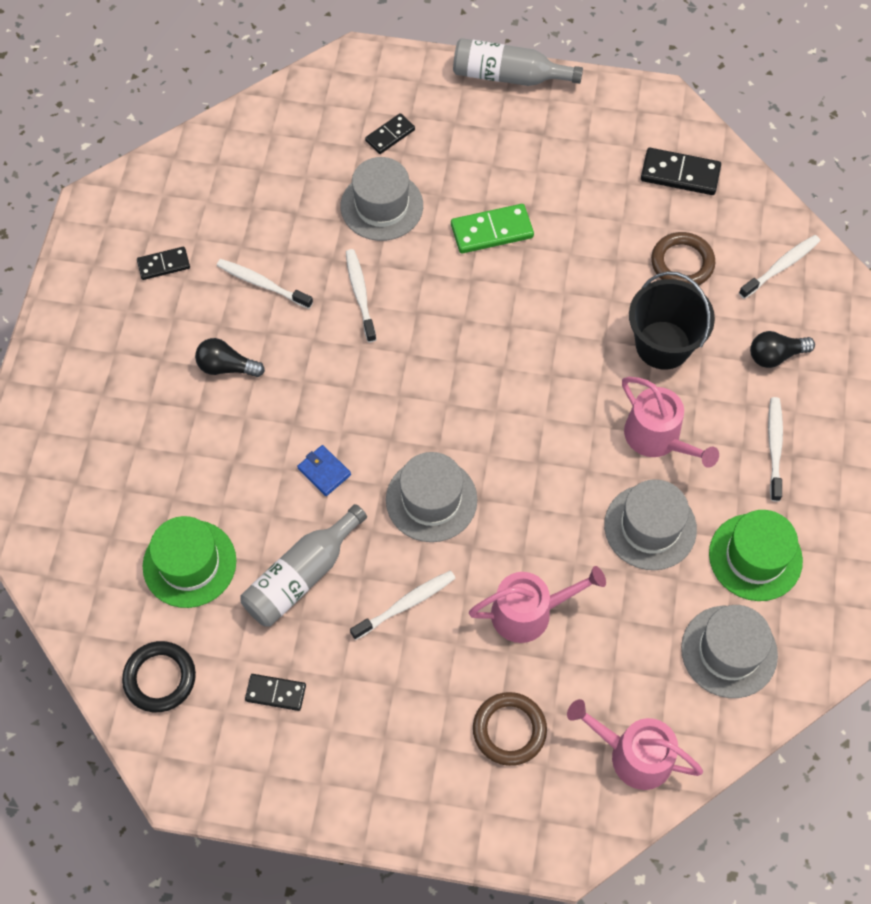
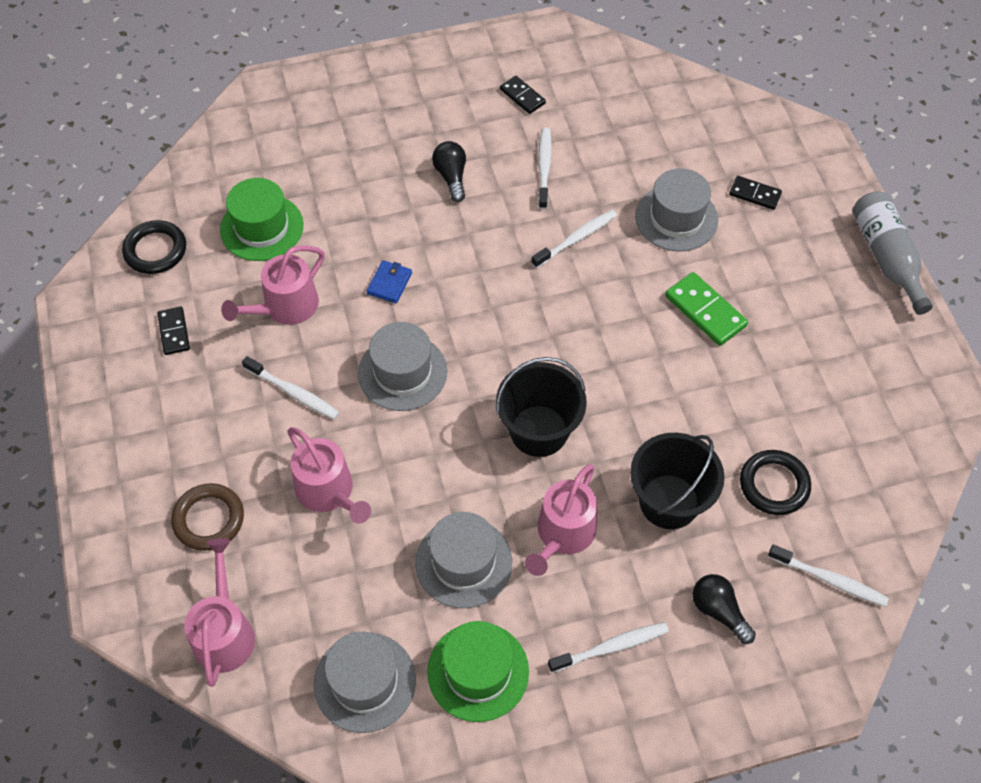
camera: 65 degrees right, 5 degrees down
grey bottle [240,504,367,627] -> pink watering can [221,245,325,325]
black domino [641,148,721,195] -> none
brown ring [651,232,715,286] -> black ring [740,450,811,515]
none -> black bucket [496,357,587,457]

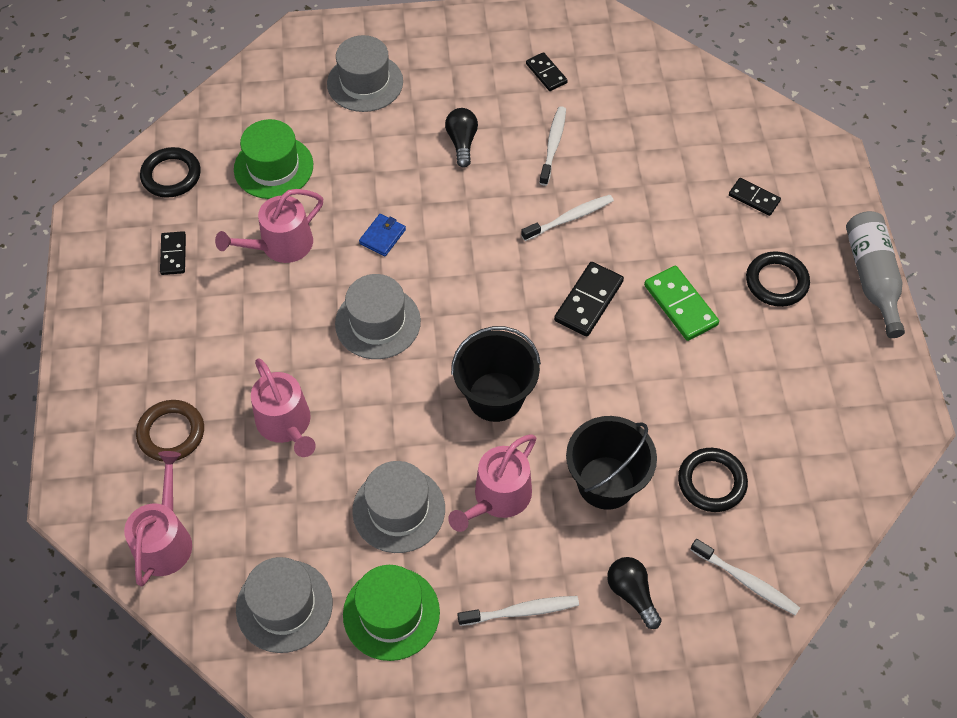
camera: 10 degrees right, 0 degrees up
white toothbrush [242,356,340,420] -> none
grey hat [635,168,718,252] -> grey hat moved to [327,35,403,112]
none -> black domino [554,262,624,336]
none -> black ring [746,251,810,307]

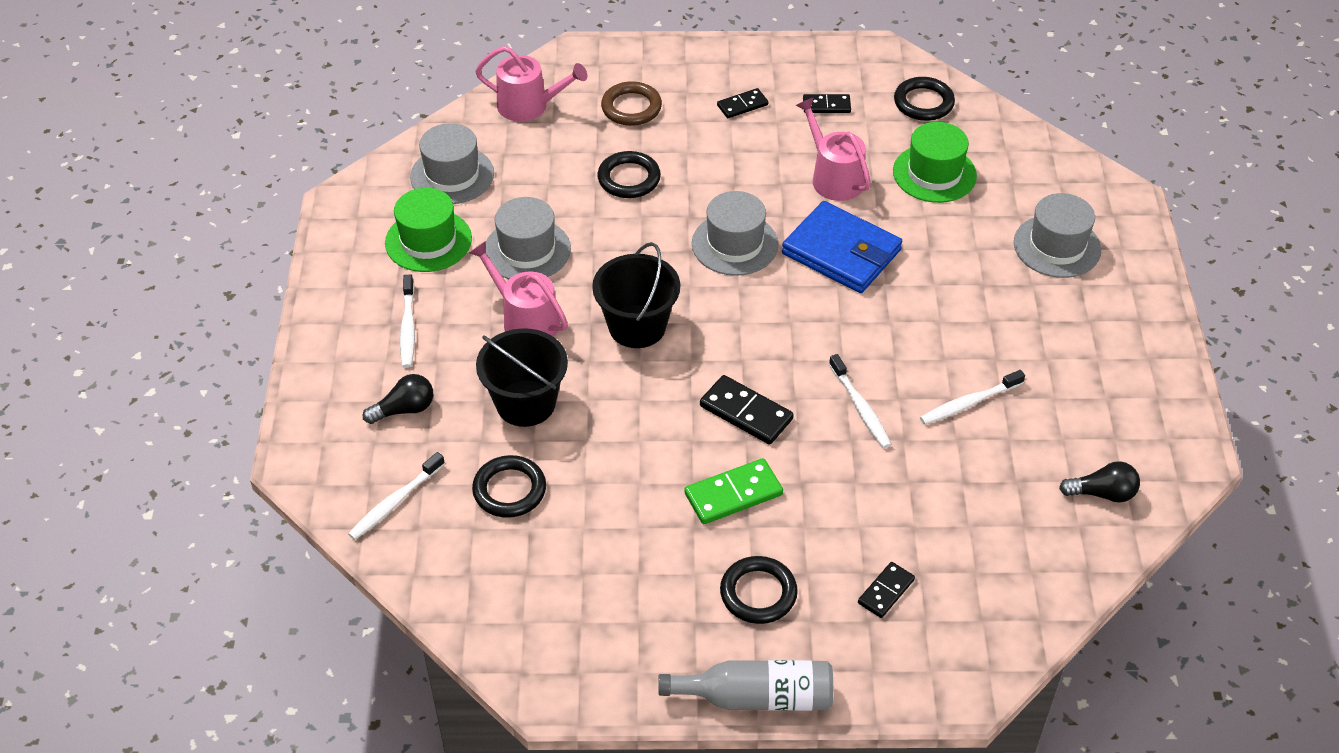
camera: 95 degrees right, 10 degrees down
pink watering can [251,358,316,457] -> black ring [597,151,661,198]
blue wallet [359,214,406,256] -> blue wallet [782,201,902,293], size x2.31
black light bulb [445,108,478,168] -> black light bulb moved to [1059,461,1140,503]
black domino [526,52,568,91] -> black domino moved to [717,88,768,118]
white toothbrush [539,106,566,186] -> white toothbrush turned 135 degrees clockwise [920,370,1025,425]

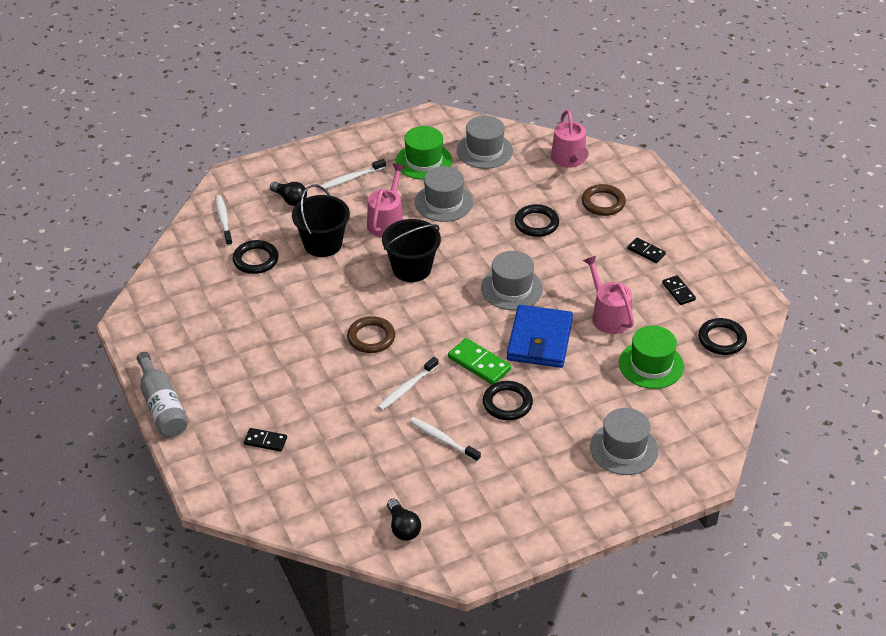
camera: 65 degrees right, 5 degrees down
white toothbrush [348,452,445,540] -> white toothbrush turned 60 degrees clockwise [215,195,233,246]
green domino [684,458,783,524] -> green domino moved to [448,338,511,384]
black domino [700,375,794,445] -> brown ring [347,316,395,353]
black ring [720,556,798,624] -> black ring moved to [483,381,533,420]
pink watering can [796,97,871,201] -> pink watering can turned 60 degrees counterclockwise [583,256,634,334]

